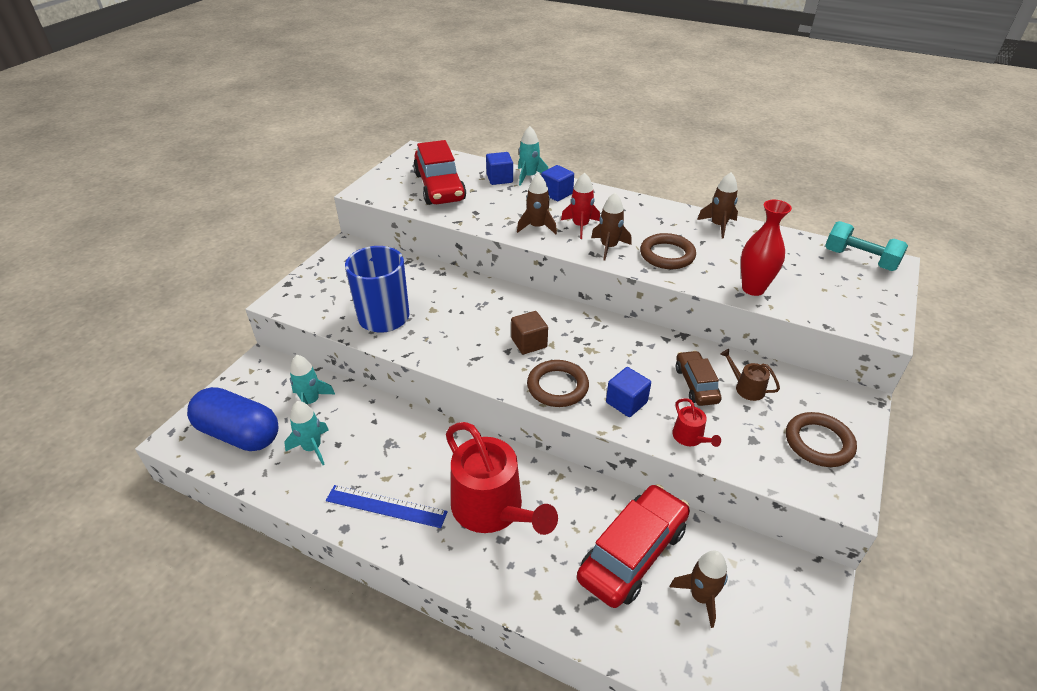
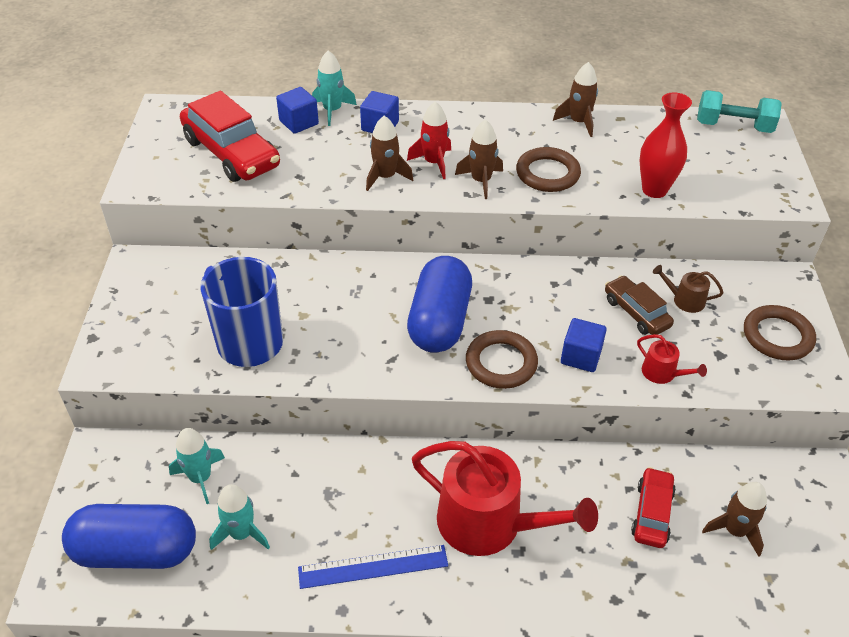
camera: 25 degrees left, 5 degrees up
brown cube [511,311,548,354] -> blue capsule [407,256,472,353]
red car [577,484,690,608] -> red car [631,467,676,548], size x0.57

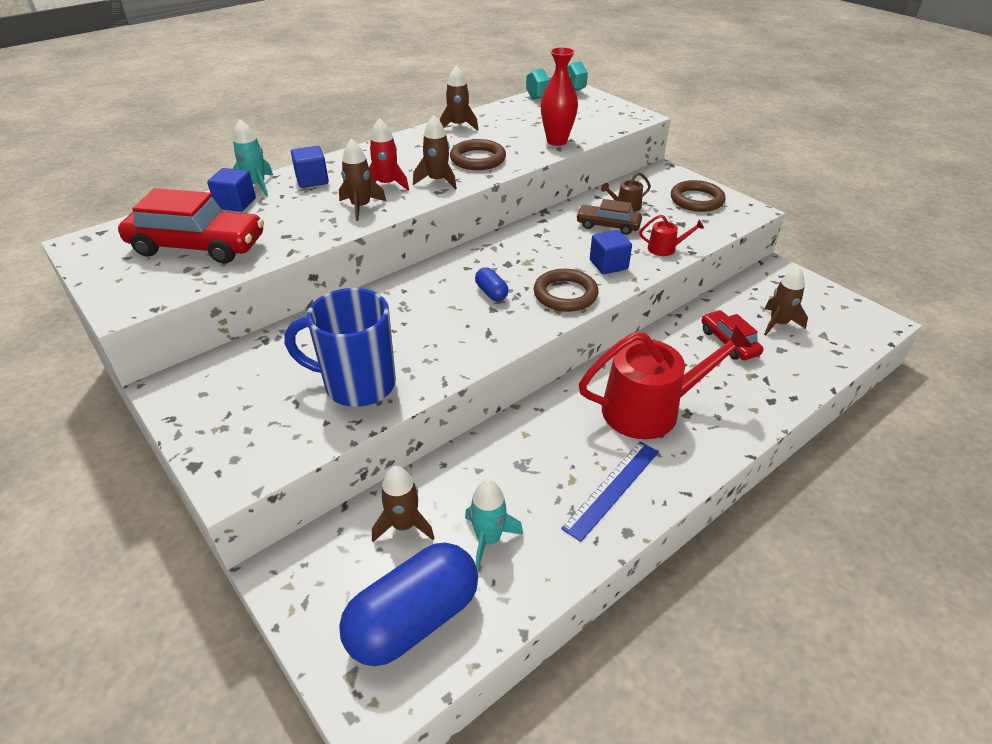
camera: 40 degrees left, 5 degrees down
turquoise rocket [169,428,225,504] -> brown rocket [372,466,434,542]
blue capsule [407,256,472,353] -> blue capsule [475,267,509,301], size x0.43

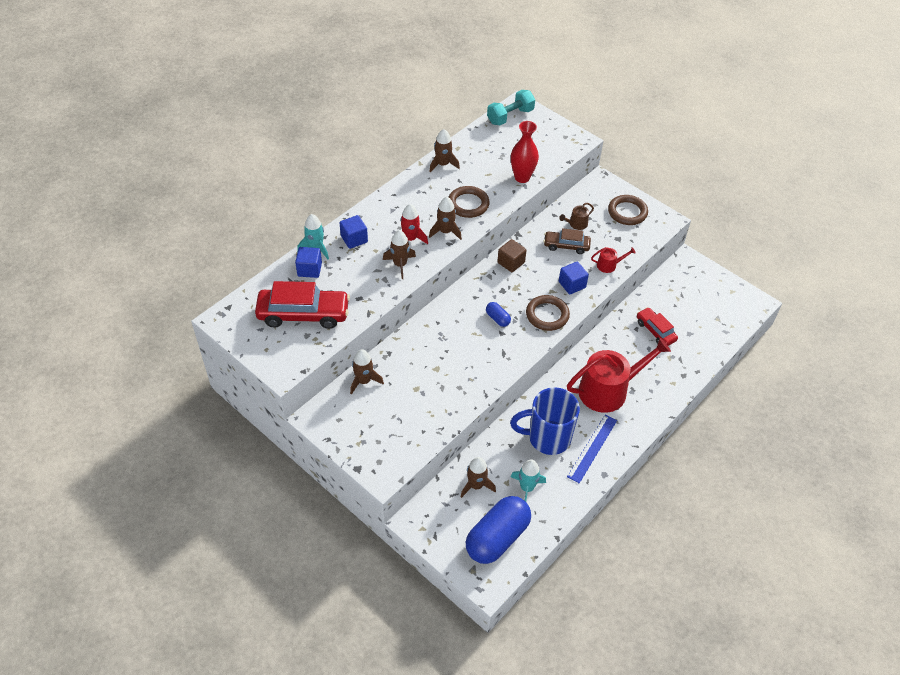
camera: 10 degrees left, 10 degrees up
blue mug [284,288,396,407] -> blue mug moved to [510,387,580,455]
brown rocket [764,267,808,335] -> brown rocket moved to [350,349,384,395]
none -> brown cube [497,239,527,272]

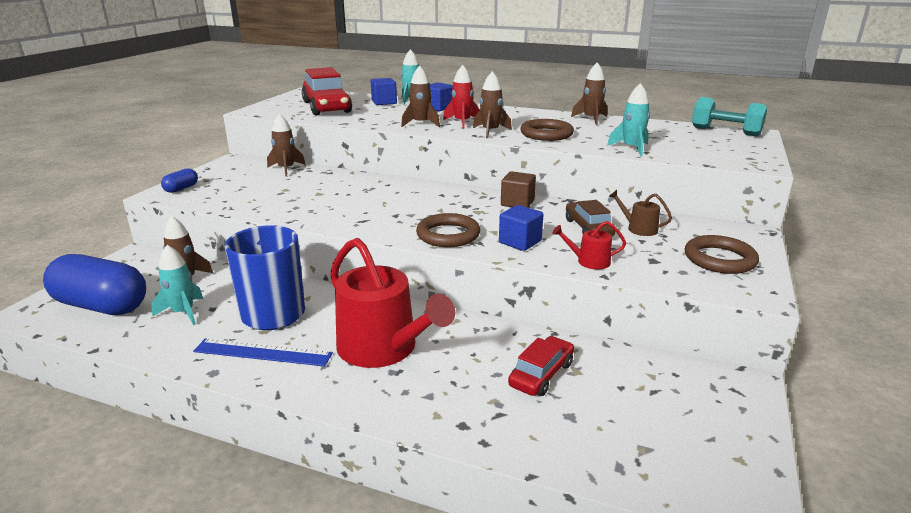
camera: 70 degrees right, 25 degrees down
blue capsule [486,302,511,327] -> blue capsule moved to [161,168,198,193]
red vase [511,121,539,183] -> turquoise rocket [607,83,650,156]
red watering can [591,247,635,273] -> red watering can turned 120 degrees clockwise [552,221,626,269]

